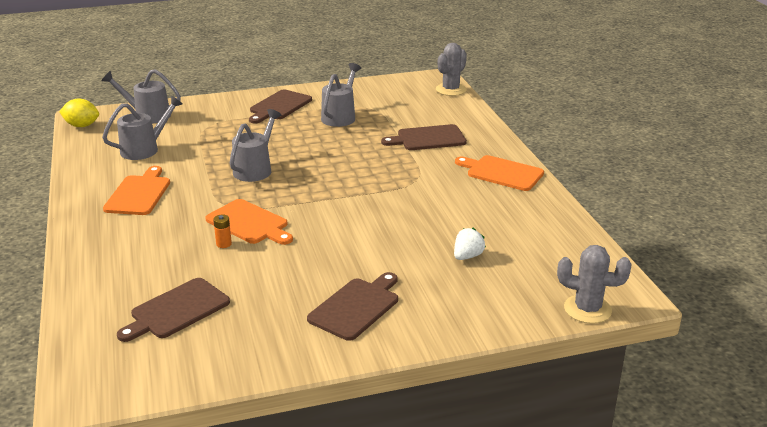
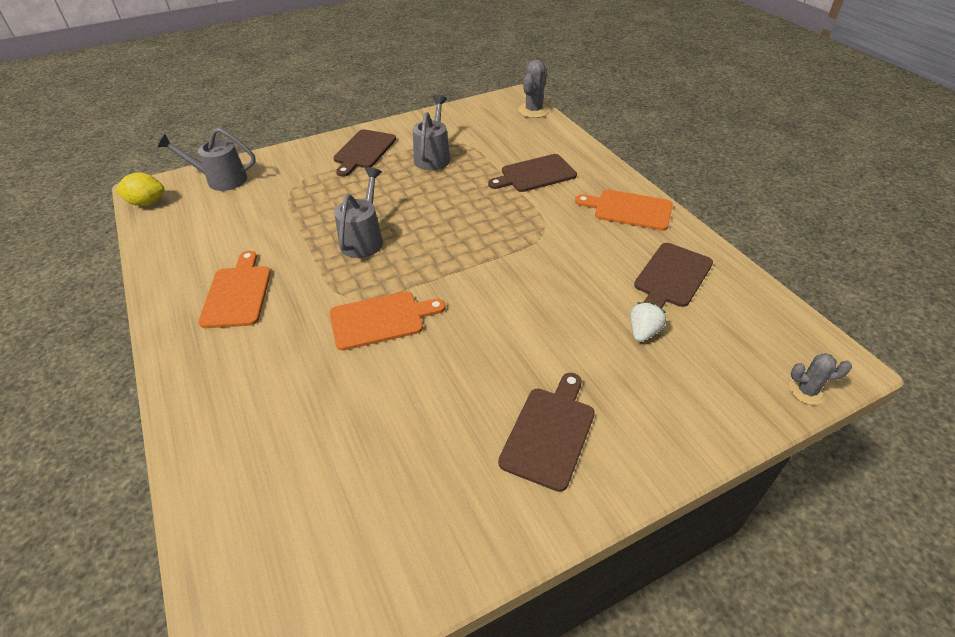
camera: 10 degrees left, 15 degrees up
grey watering can [102,95,183,160] -> none
brown cutting board [117,278,230,342] -> brown cutting board moved to [634,243,713,309]
orange cutting board [205,199,293,245] -> orange cutting board turned 45 degrees counterclockwise [330,291,446,351]
orange battery [213,214,232,248] -> none
grey cactus [557,245,632,324] -> grey cactus [789,353,852,405], size x0.63

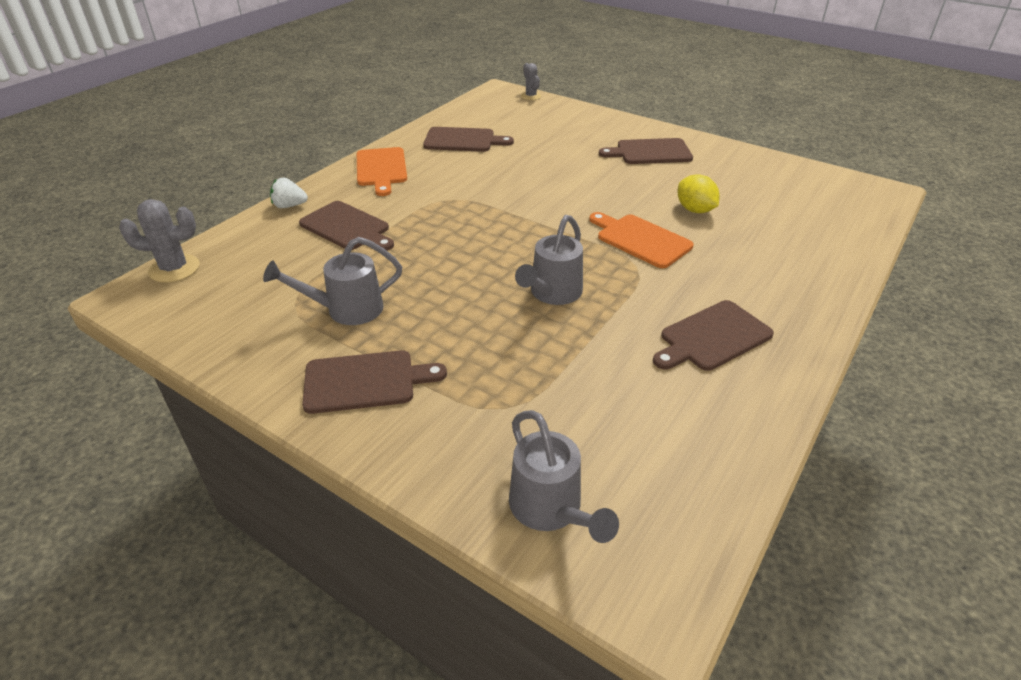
camera: 120 degrees left, 5 degrees down
yellow lemon [115,172,164,206] -> yellow lemon moved to [678,174,719,213]
orange cutting board [198,251,271,328] -> brown cutting board [653,300,774,371]
grey watering can [334,167,383,258] -> grey watering can turned 45 degrees counterclockwise [515,215,583,305]
white strawberry [630,302,666,342] -> white strawberry moved to [270,178,308,208]

